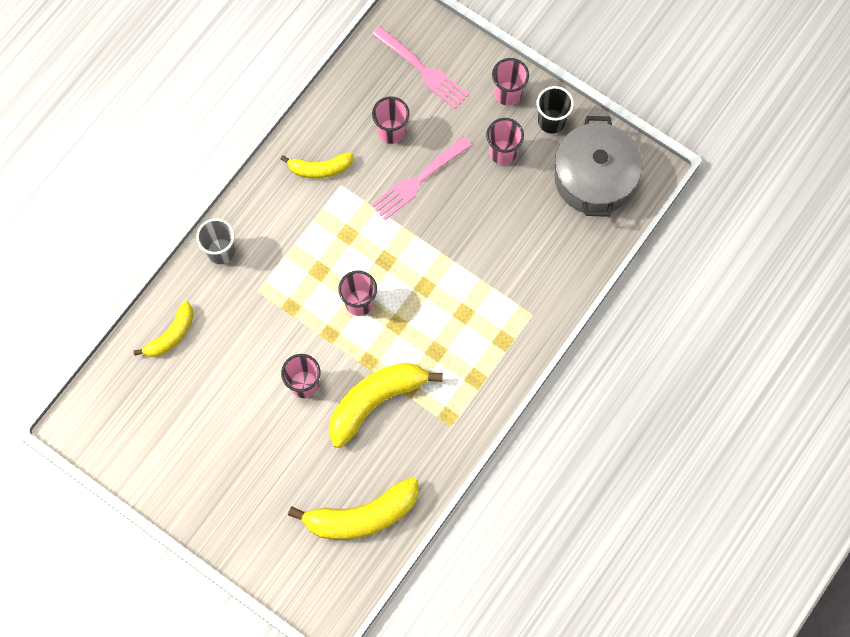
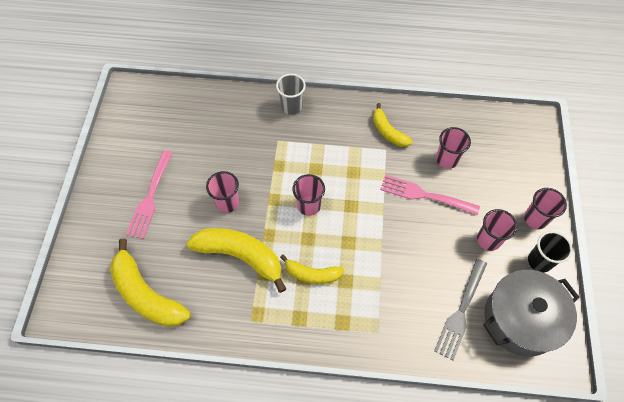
camera: 60 degrees right, 10 degrees down
yellow banana [134,301,194,357] -> yellow banana moved to [280,254,344,284]
pink fork [372,26,469,109] -> pink fork moved to [126,150,173,239]
none -> grey fork [434,259,487,360]

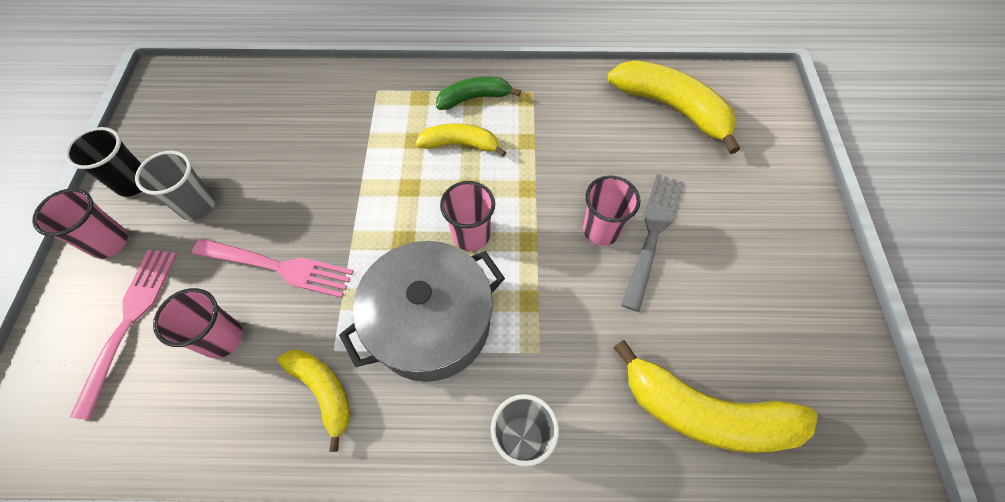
camera: 175 degrees right, 0 degrees up
pink fork [126,150,173,239] -> pink fork moved to [70,250,177,420]
yellow banana [187,228,286,293] -> yellow banana moved to [613,340,818,453]
grey fork [434,259,487,360] -> grey fork moved to [621,174,684,312]
pink cup [477,209,517,251] -> grey cup [135,151,215,221]
grey pot [483,270,579,357] -> grey pot moved to [339,241,505,382]
none -> green banana [436,77,521,110]

